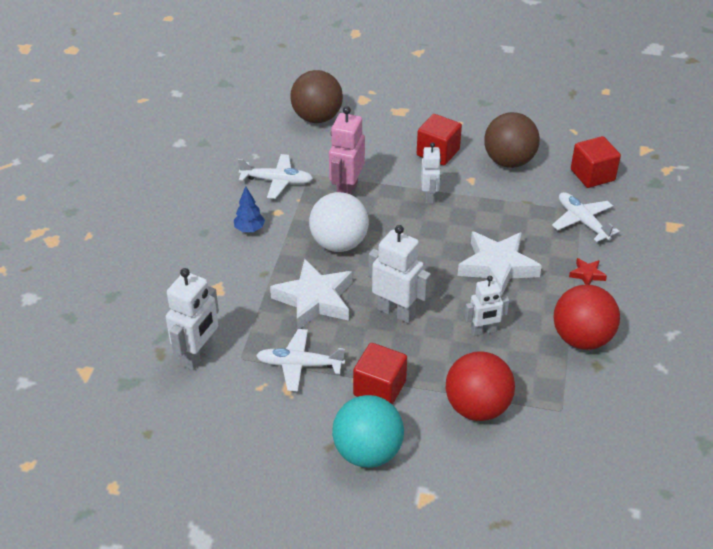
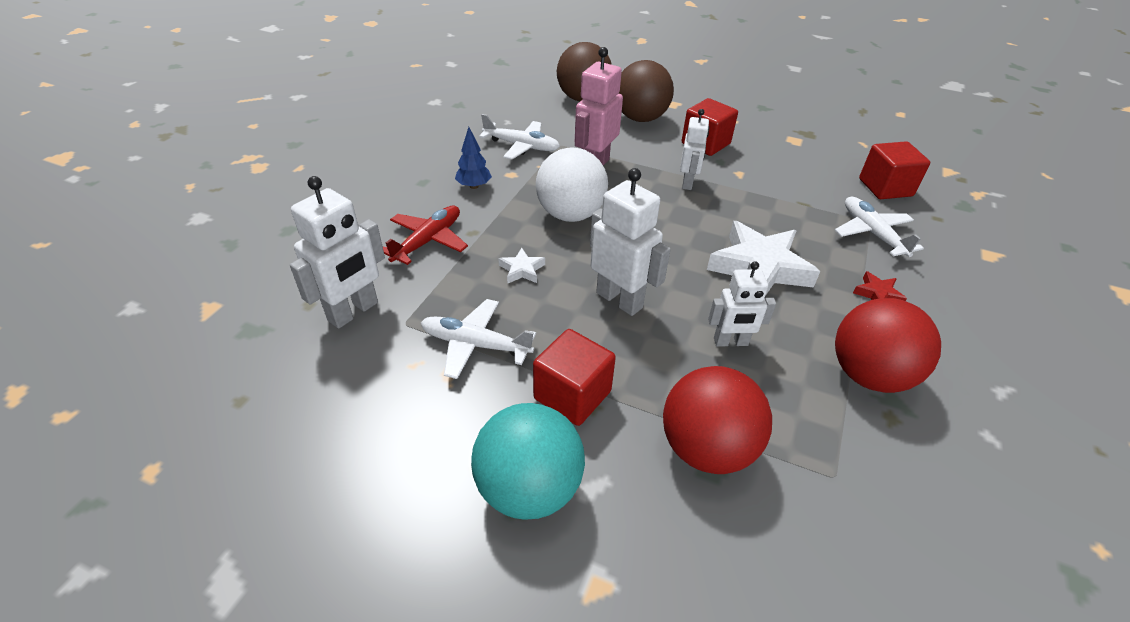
camera: 10 degrees right, 0 degrees up
white star [270,259,352,330] -> white star [498,248,545,283], size x0.44
brown ball [484,112,540,168] -> brown ball moved to [619,60,674,122]
none -> red plane [383,205,468,265]

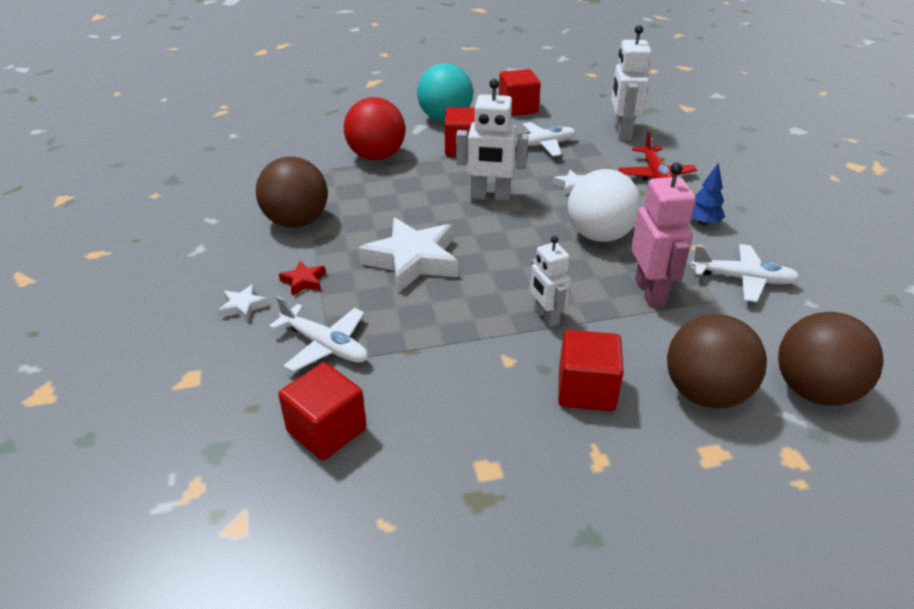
camera: 145 degrees right, 5 degrees down
white plane [479,114,560,159] -> white plane turned 150 degrees counterclockwise [691,244,800,302]
white robot [708,261,776,347] -> none
red ball [835,298,941,393] -> brown ball [256,156,328,228]
none -> white star [219,284,269,322]
none -> red cube [499,69,541,116]

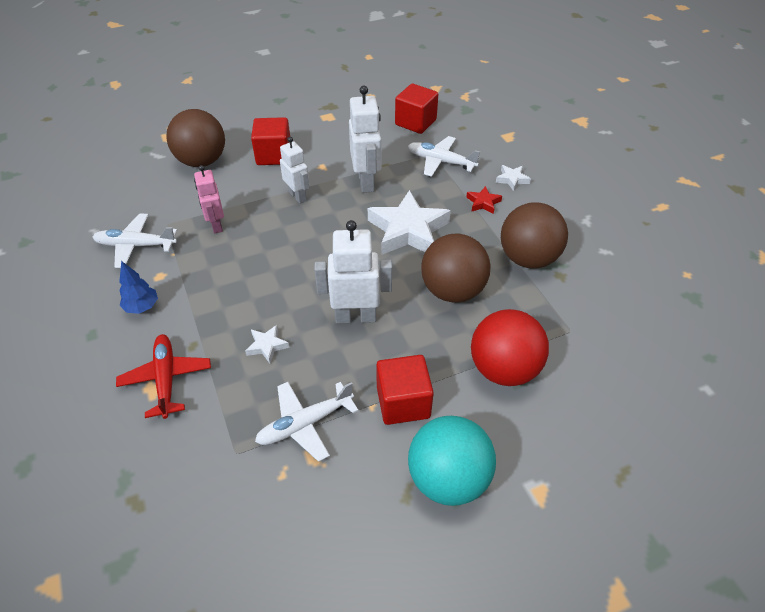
camera: 170 degrees right, 10 degrees up
red cube [499,69,541,116] -> none
white ball [568,169,641,242] -> none
white robot [611,25,651,140] -> white robot moved to [349,86,381,193]
pink robot [631,163,696,307] -> pink robot [194,165,224,233], size x0.65
brown ball [778,312,884,406] -> brown ball moved to [421,234,491,303]

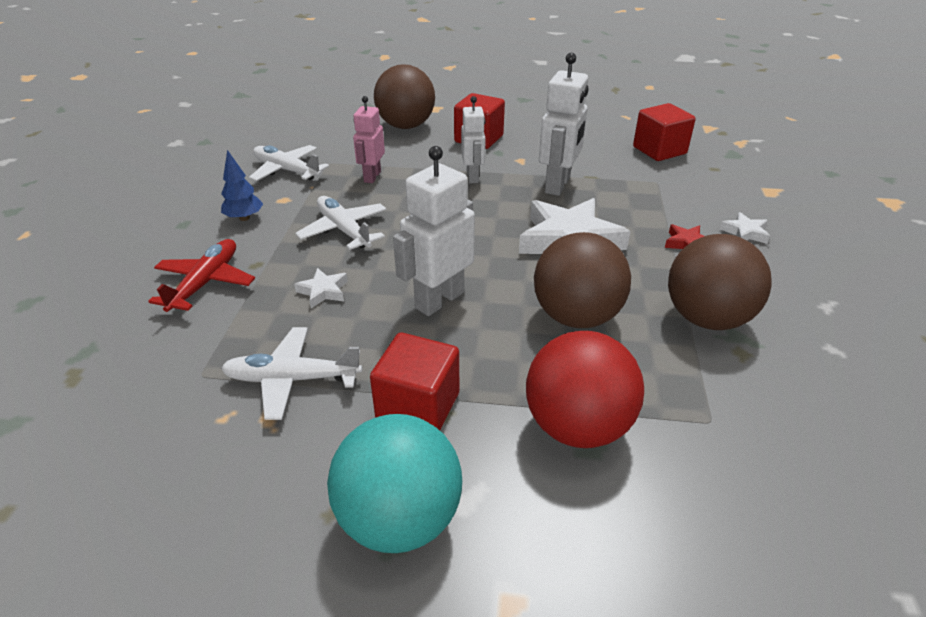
camera: 30 degrees right, 10 degrees down
white robot [314,220,392,324] -> white robot turned 75 degrees counterclockwise [393,146,475,316]
white plane [408,136,480,177] -> white plane moved to [295,196,387,250]

